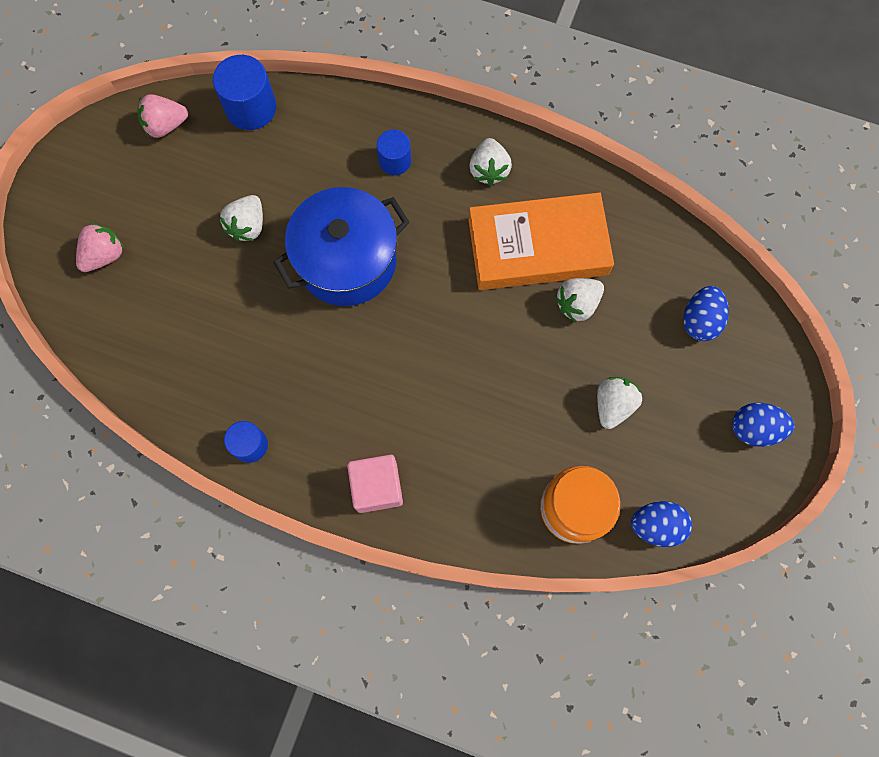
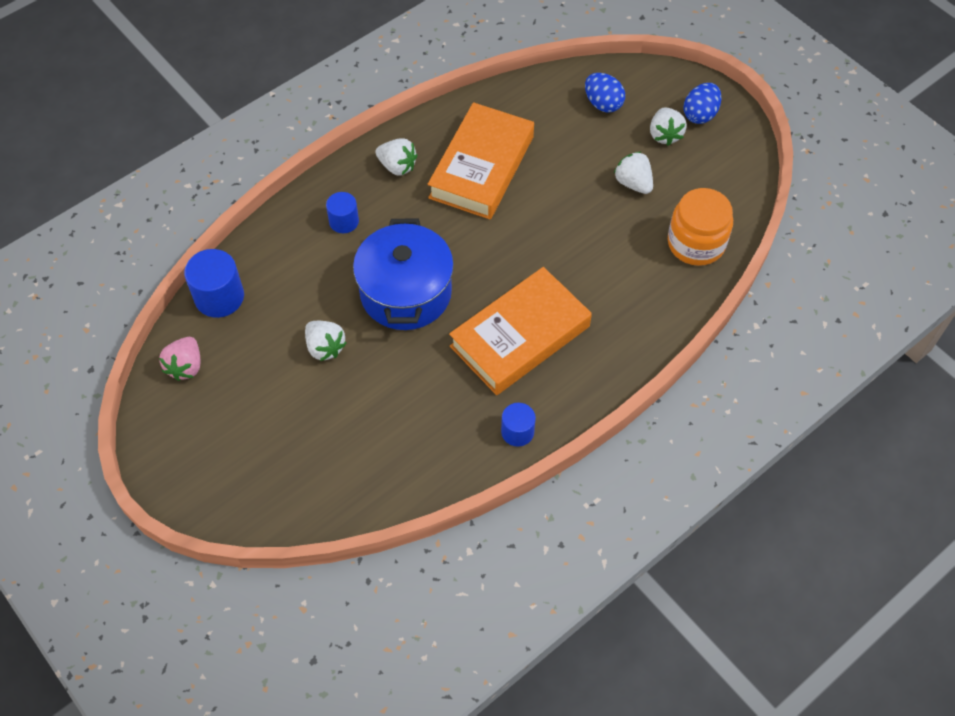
camera: 60 degrees left, 15 degrees down
pink strawberry [76,223,124,272] -> none
pink cube [347,454,403,513] -> none
white strawberry [555,278,604,322] -> white strawberry moved to [650,107,687,146]
blue egg [631,501,692,547] -> none
none -> orange book [449,267,592,395]

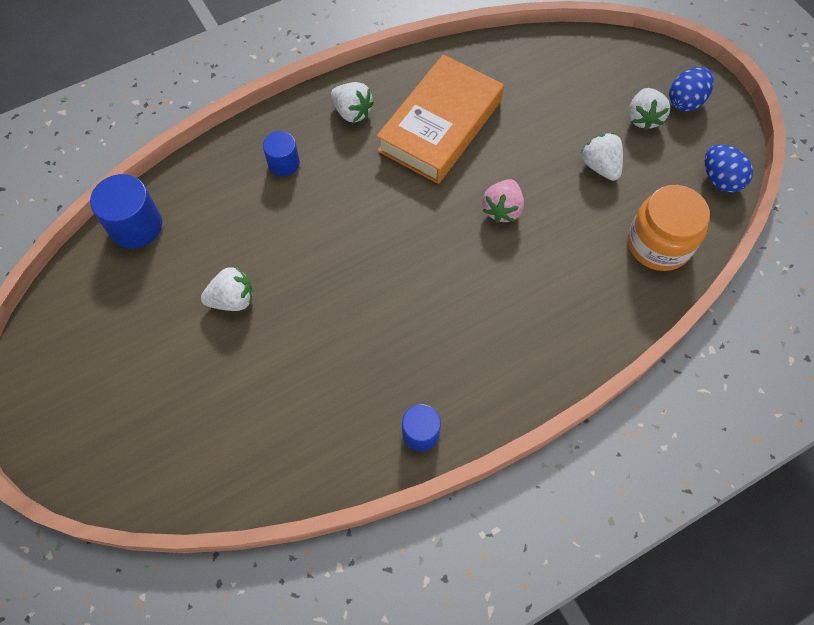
camera: 10 degrees right, 5 degrees up
pink strawberry [159,337,200,381] -> pink strawberry moved to [482,179,524,223]
white strawberry [305,321,346,361] -> white strawberry turned 75 degrees counterclockwise [201,266,253,311]
blue pot [353,218,454,330] -> none
orange book [449,267,592,395] -> none
blue egg [585,73,625,113] -> blue egg moved to [705,144,753,193]

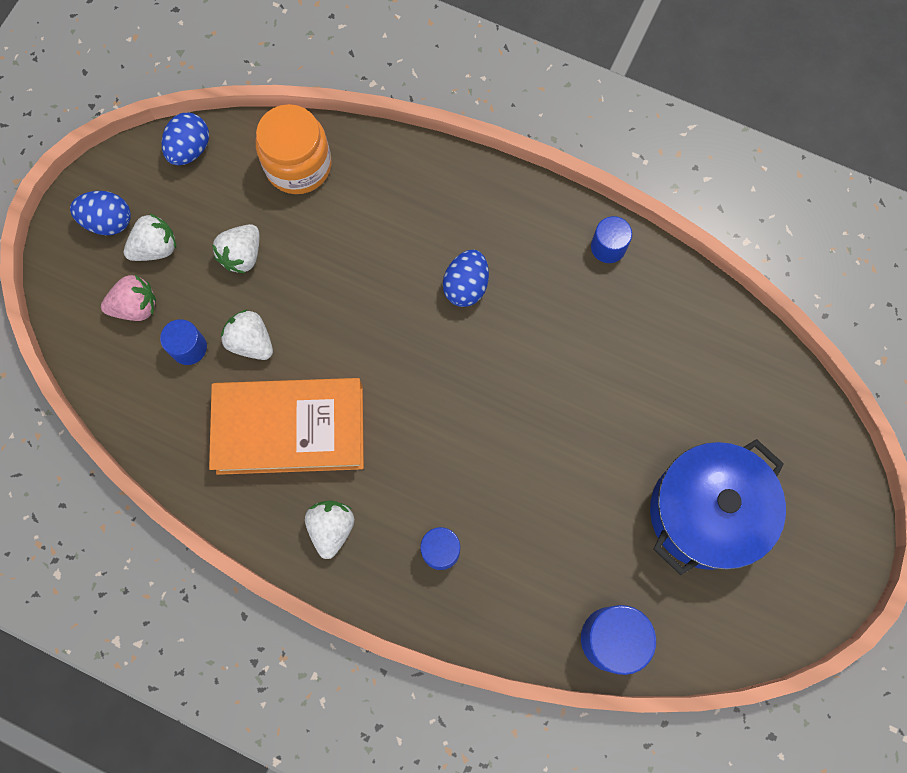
camera: 125 degrees left, 10 degrees up
white strawberry [201,266,253,311] -> white strawberry moved to [221,309,273,360]
pink strawberry [482,179,524,223] -> pink strawberry moved to [101,275,156,321]
none -> blue cylinder [160,319,207,365]
none -> blue egg [443,250,489,307]
none -> blue pot [650,439,786,575]

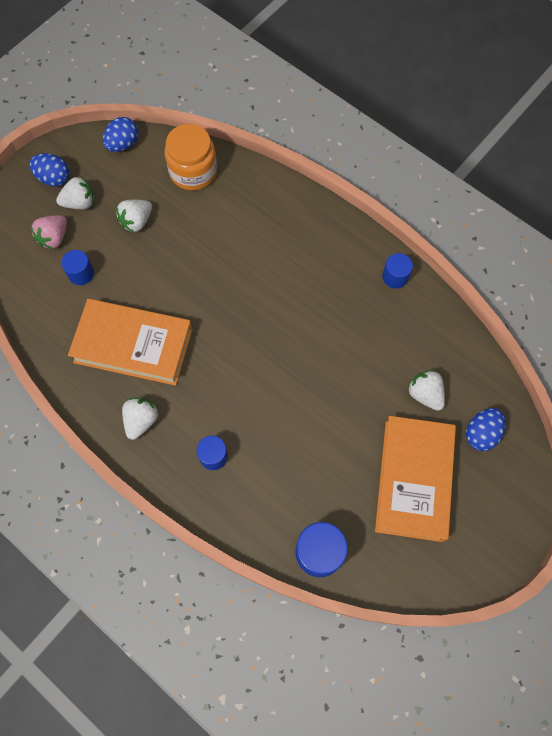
camera: 15 degrees right, 5 degrees down
pink strawberry [101,275,156,321] -> pink strawberry turned 120 degrees clockwise [31,215,67,249]
white strawberry [221,309,273,360] -> white strawberry moved to [407,370,445,411]
blue egg [443,250,489,307] -> blue egg moved to [466,408,505,451]
blue pot [650,439,786,575] -> orange book [375,416,456,542]

